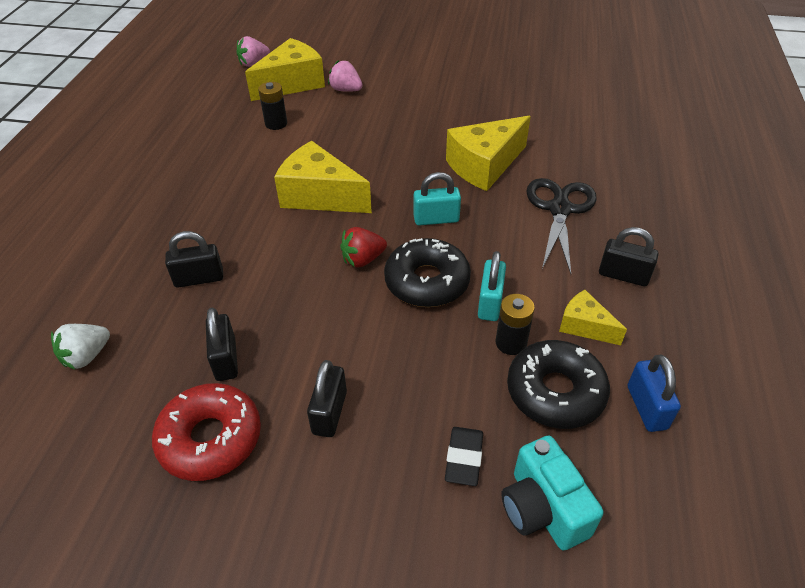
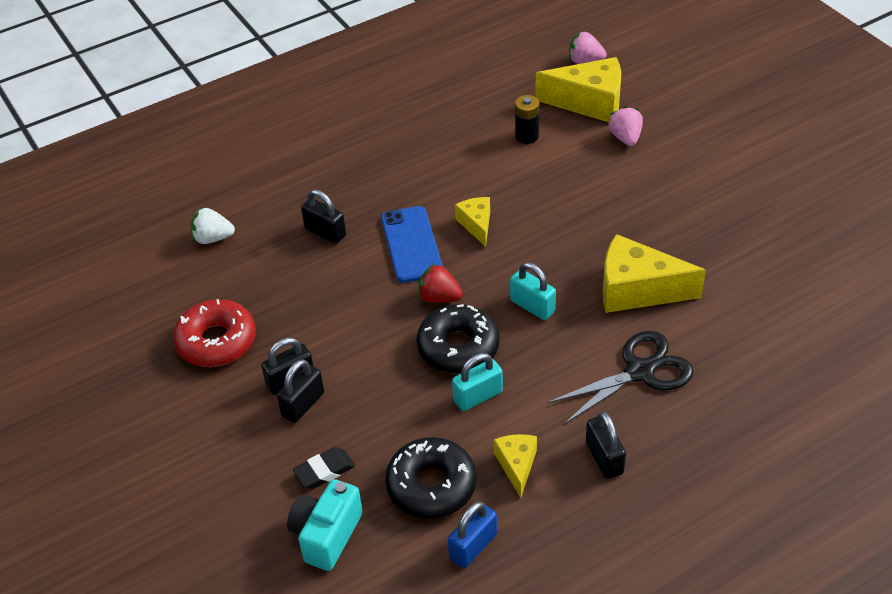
camera: 50 degrees right, 0 degrees up
black padlock [206,307,238,381] -> black padlock moved to [277,359,324,423]
yellow cheese [274,141,372,213] -> yellow cheese [455,197,490,247], size x0.54
black battery [495,294,535,355] -> none
none -> blue phone [381,206,443,283]

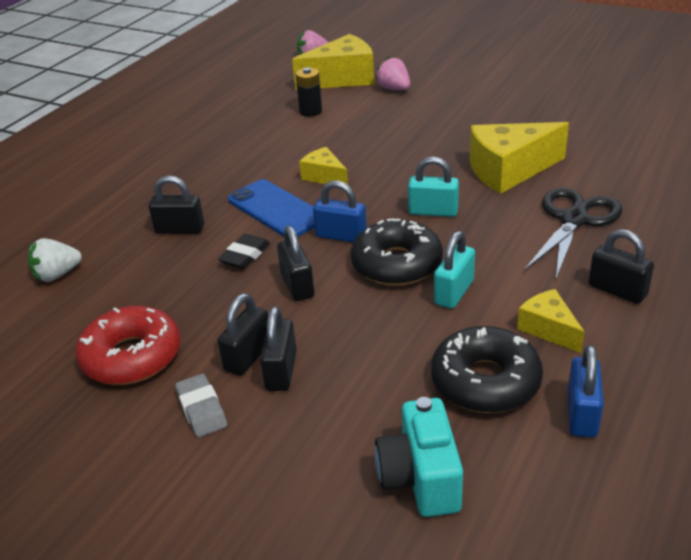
camera: 30 degrees left, 10 degrees down
black eraser [293,447,355,489] -> black eraser moved to [218,234,270,269]
red strawberry [418,263,463,303] -> blue padlock [313,180,367,243]
none -> grey eraser [175,374,227,438]
none -> black padlock [277,226,314,301]

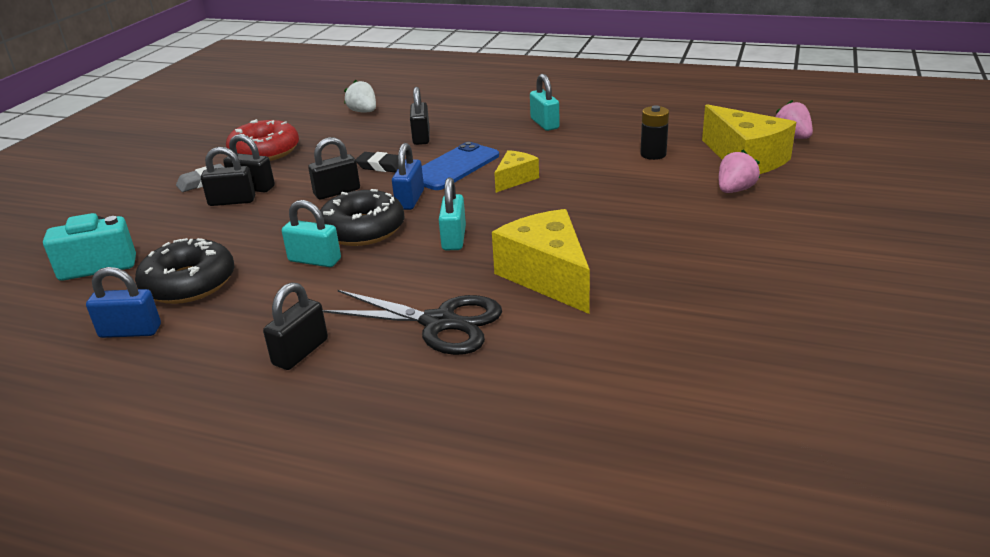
camera: 80 degrees right, 5 degrees down
yellow cheese [517,289,584,353] -> none
none -> turquoise padlock [530,74,560,131]

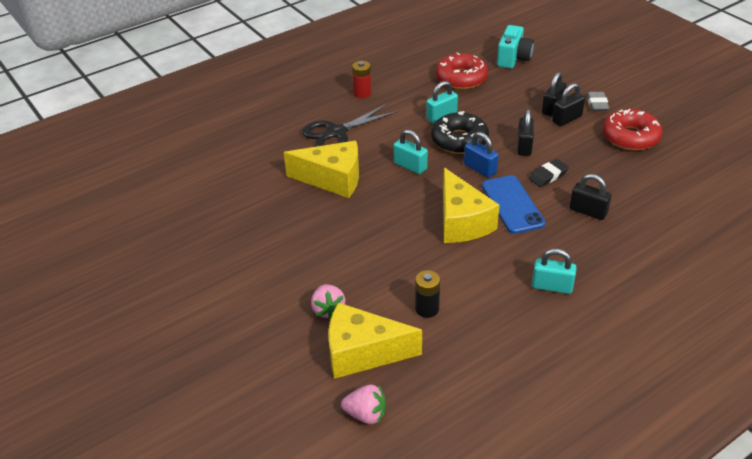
camera: 125 degrees right, 10 degrees up
blue padlock [86,267,161,338] -> none
black donut [135,238,234,304] -> red donut [436,52,488,89]
black padlock [263,282,328,370] -> red battery [352,61,371,98]
white strawberry [344,80,376,113] -> none
yellow cheese [494,150,539,193] -> yellow cheese [443,168,500,243], size x1.84

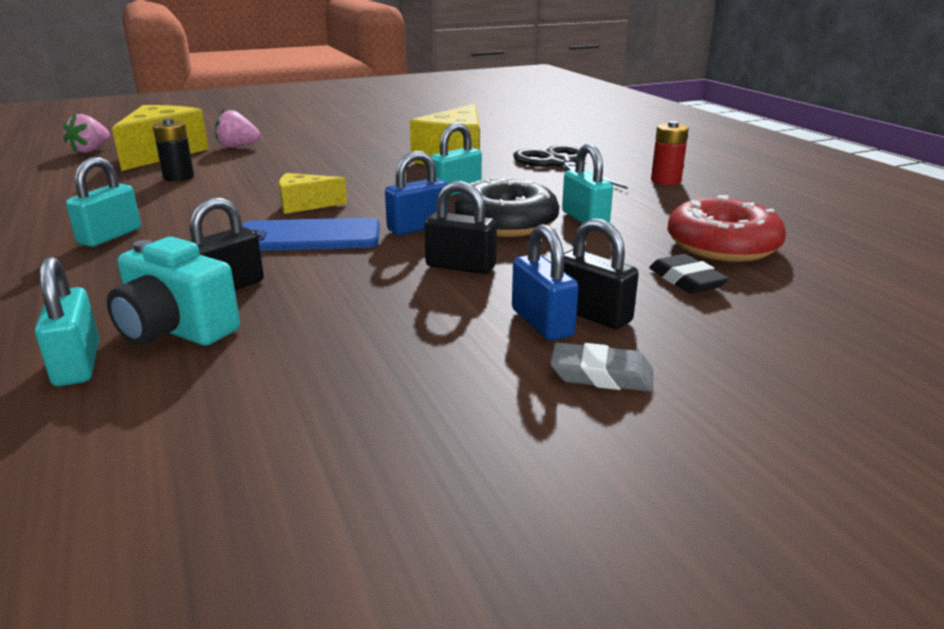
camera: 100 degrees right, 15 degrees down
yellow cheese [443,168,500,243] -> yellow cheese [279,173,347,214], size x0.54
turquoise camera [497,25,534,69] -> turquoise camera moved to [107,237,240,346]
black eraser [529,159,569,187] -> black eraser moved to [649,254,729,293]
black padlock [552,83,585,126] -> blue padlock [512,224,579,341]
red donut [603,109,663,151] -> none
none -> turquoise padlock [35,257,99,386]

